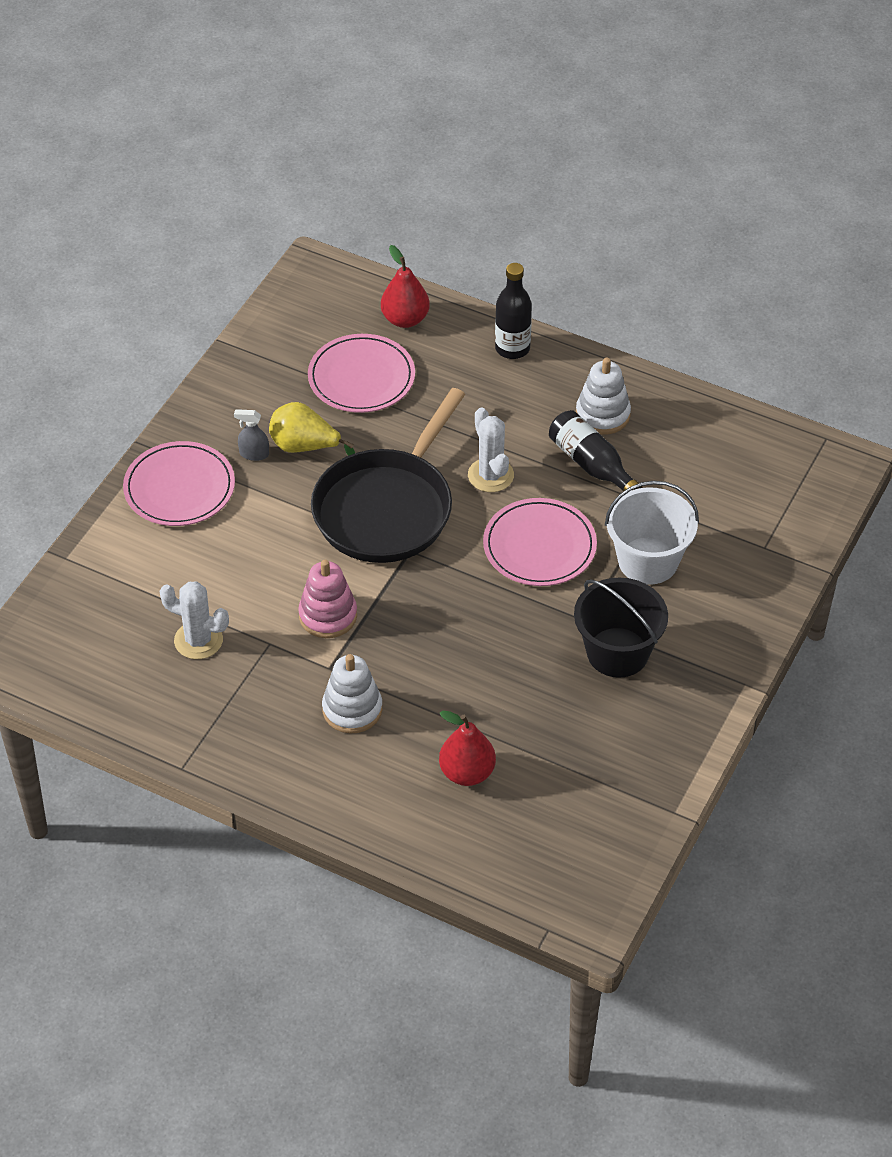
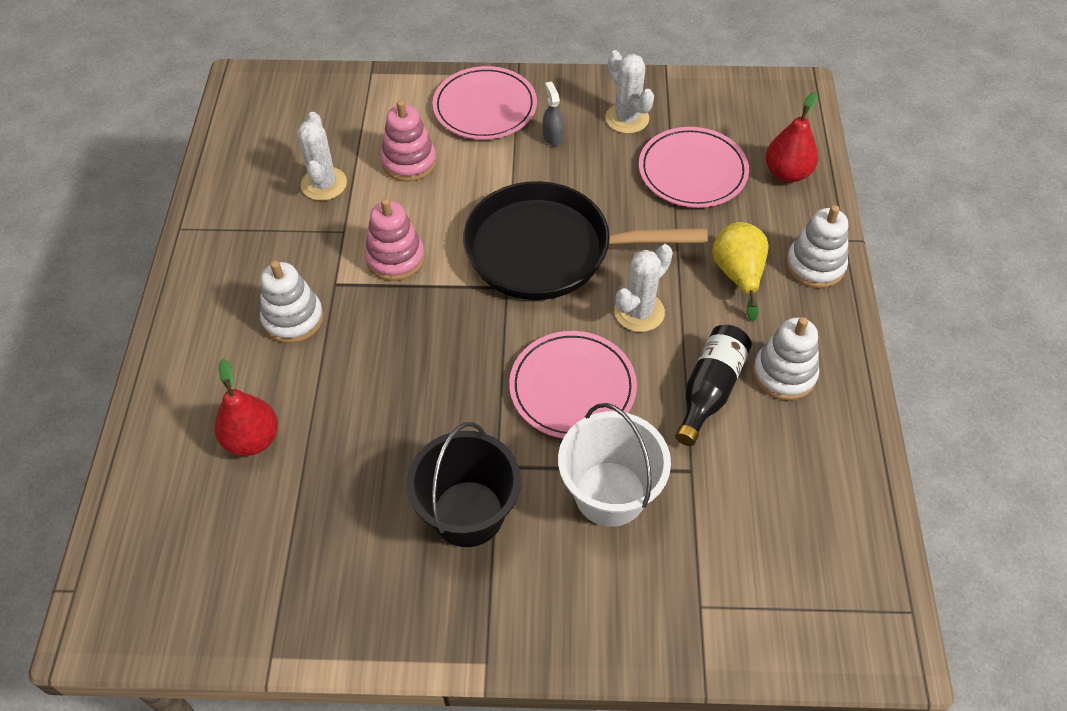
camera: 65 degrees right, 5 degrees up
yellow pear [269,402,355,456] -> yellow pear moved to [712,222,769,321]
black bottle [495,263,532,359] -> white stacking toy [786,205,848,288]
none -> pink stacking toy [381,100,437,182]
none -> white cactus [605,50,654,134]

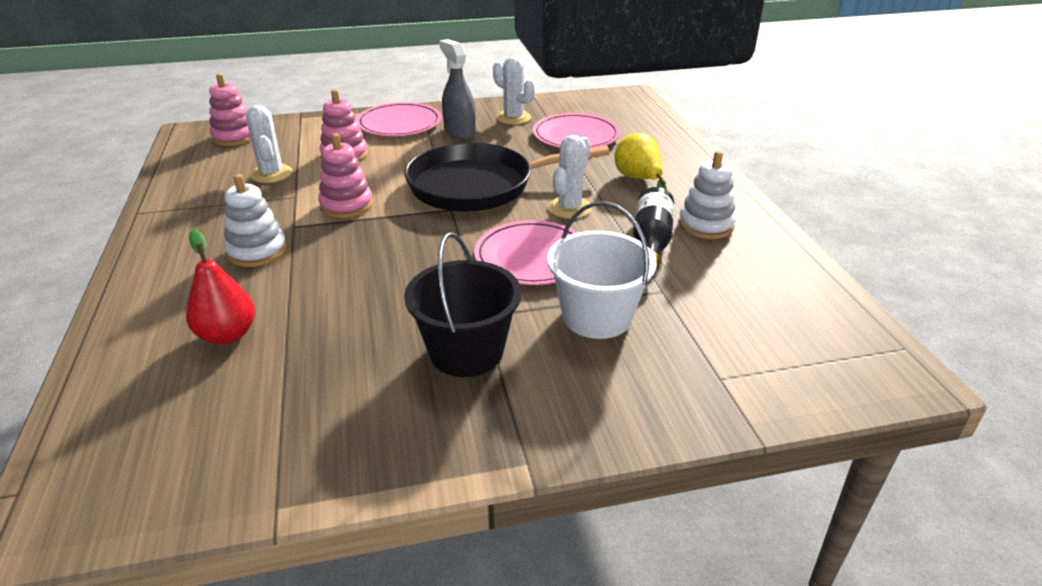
camera: 15 degrees left, 20 degrees down
grey spray bottle [543,81,564,146] -> grey spray bottle [439,39,475,139], size x1.81
red pear [765,92,819,182] -> none
white stacking toy [786,205,848,288] -> none
none -> pink stacking toy [209,73,251,146]

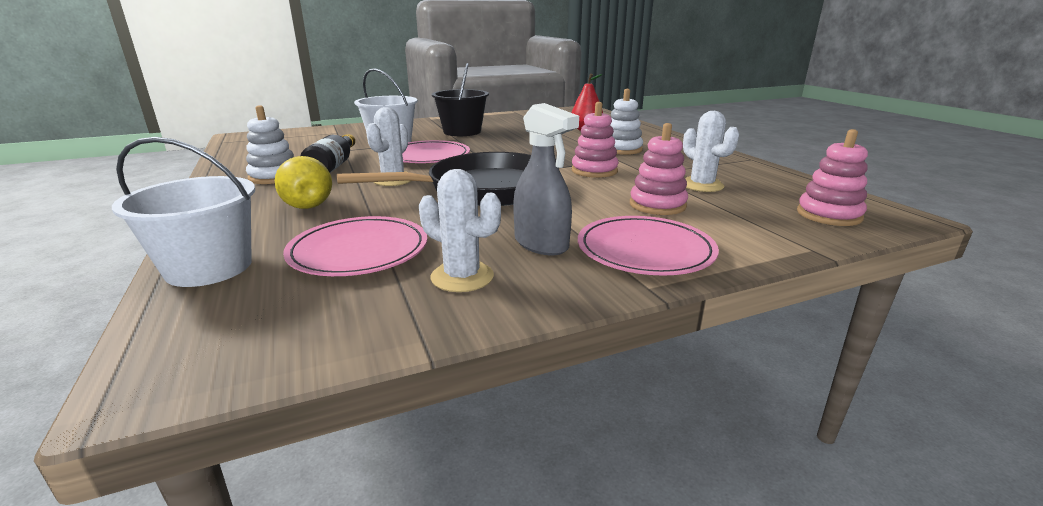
camera: 170 degrees right, 10 degrees down
none -> white bucket [112,137,255,287]

